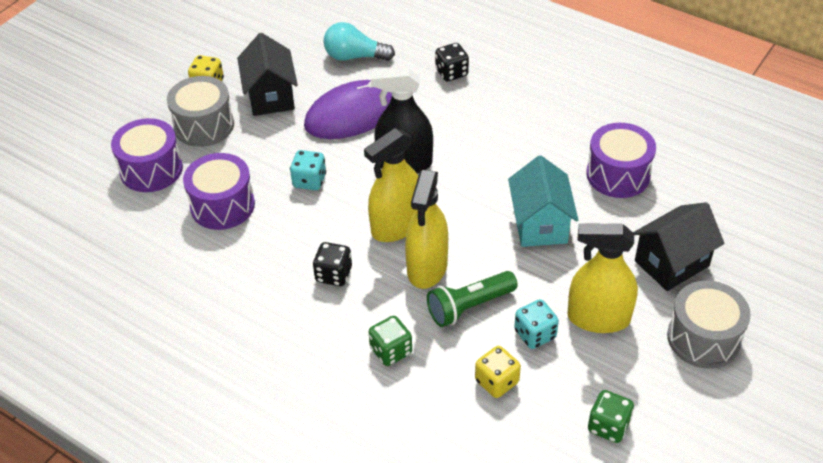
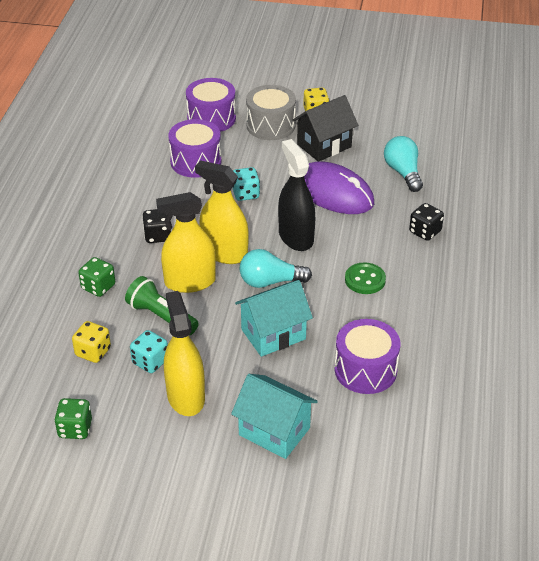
camera: 65 degrees right, 5 degrees down
black house [633,202,724,291] -> turquoise house [231,374,318,459]
grey drum [667,281,751,369] -> none
none -> turquoise light bulb [240,249,312,288]
none -> green button [345,262,386,294]

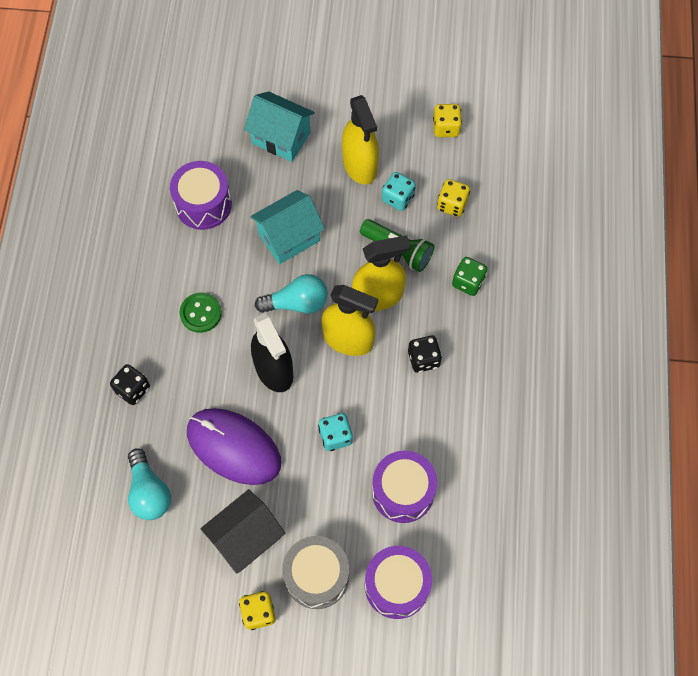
camera: 175 degrees right, 25 degrees up
green dice [54,398,92,439] -> yellow dice [433,104,462,137]

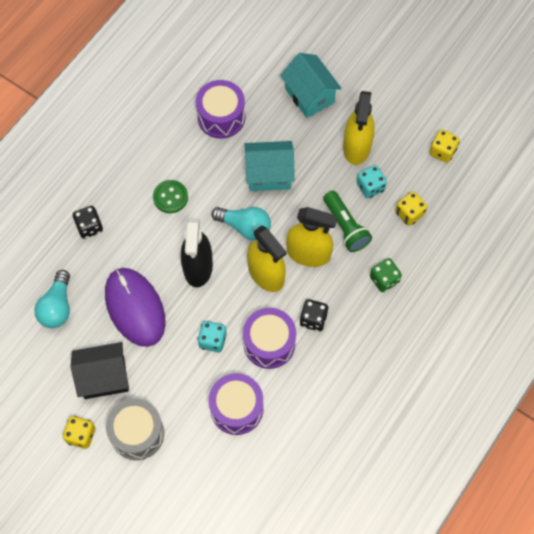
camera: 30 degrees right, 0 degrees up
purple drum [365,546,432,619] -> purple drum moved to [243,308,296,369]

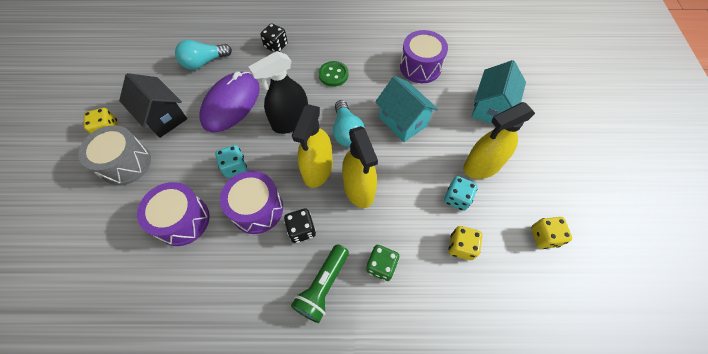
camera: 55 degrees right, 5 degrees down
green flashlight [323,191,372,252] -> green flashlight moved to [291,244,349,323]

